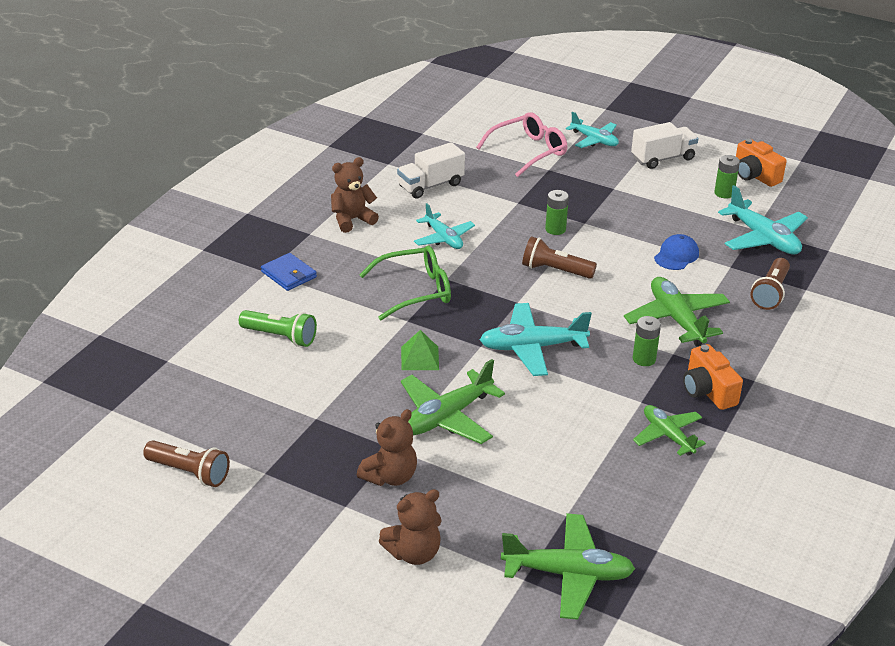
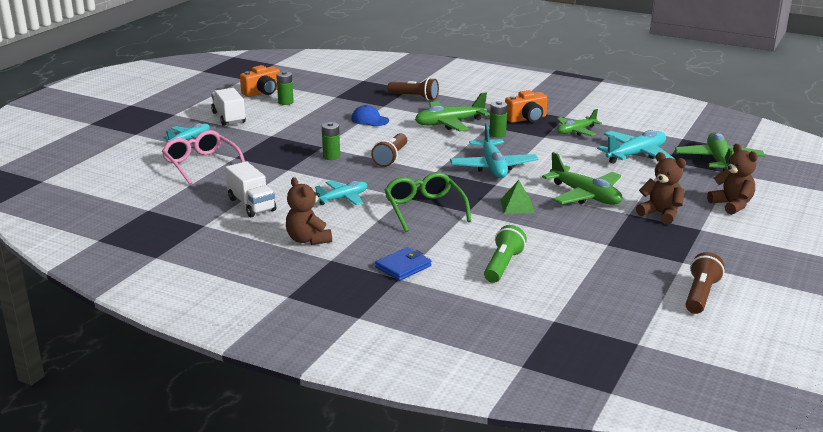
camera: 90 degrees left, 10 degrees down
turquoise plane [718,185,808,255] -> turquoise plane moved to [597,130,675,164]

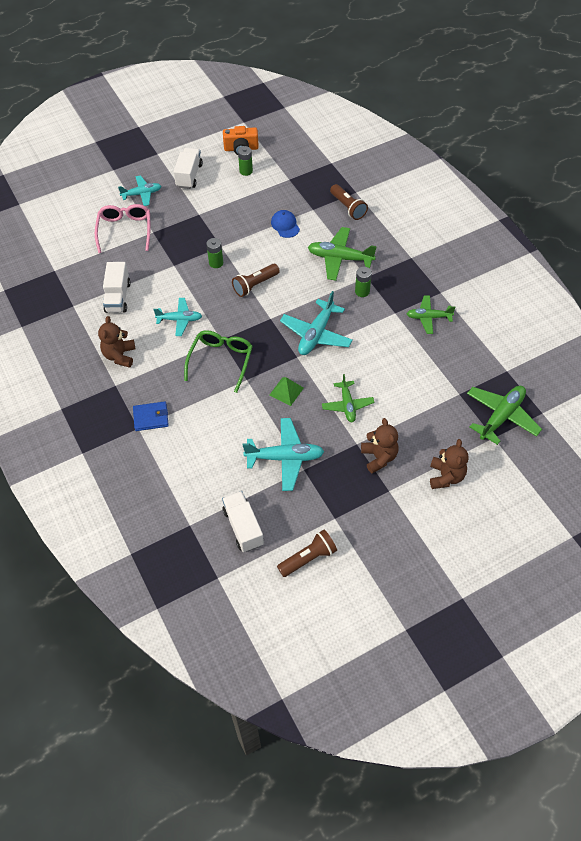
camera: 35 degrees right, 30 degrees up
green flashlight [484,225,527,283] -> none
orange camera [505,90,547,123] -> none
green plane [542,152,622,205] -> green plane [322,374,374,422], size x0.65
turquoise plane [597,130,675,164] -> turquoise plane moved to [243,418,324,491]
none -> white truck [222,491,264,552]

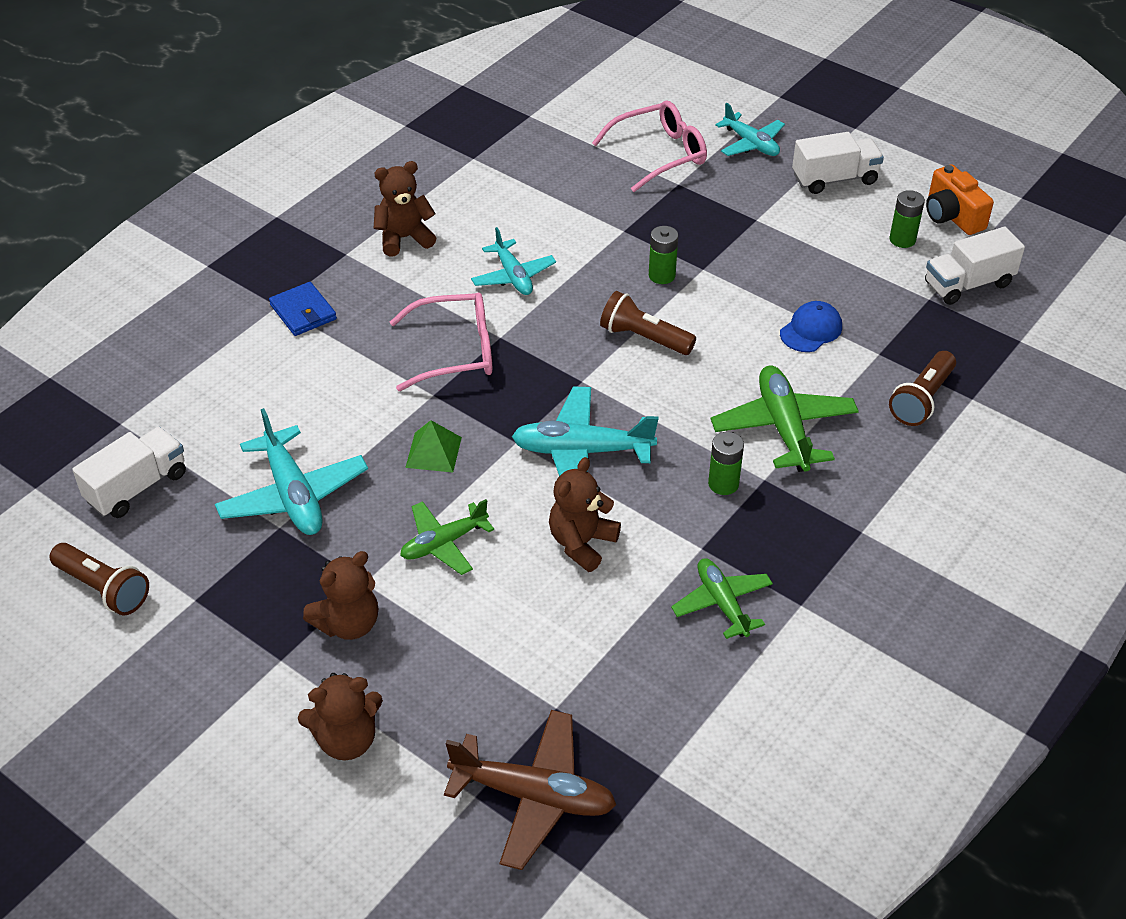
camera: 65 degrees right, 10 degrees down
white truck [103,262,131,313] -> white truck moved to [925,227,1025,305]
green glasses [184,330,253,393] -> pink glasses [390,293,492,391]
green plane [467,386,542,445] -> brown plane [444,710,616,870]
none -> brown teddy bear [549,457,621,572]

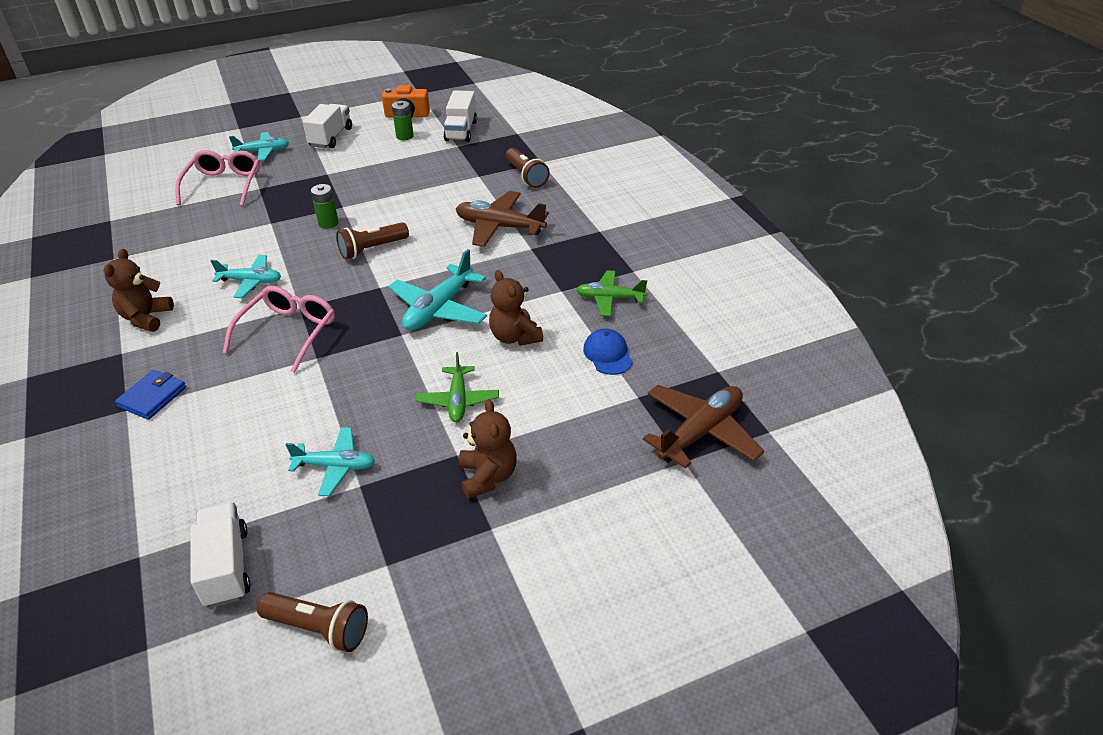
camera: 60 degrees left, 5 degrees down
brown flashlight [50,543,149,615] -> brown flashlight turned 45 degrees clockwise [257,592,368,652]
turquoise plane [215,408,368,535] -> turquoise plane [286,427,375,496], size x0.65
blue wallet [269,282,337,336] -> blue wallet turned 60 degrees counterclockwise [115,370,186,420]
brown teddy bear [298,673,383,760] -> none
green pyramid [405,420,462,472] -> none
green battery [708,432,744,495] -> none
green plane [711,365,859,472] -> brown plane [456,191,549,247]
blue cap [780,301,842,352] -> blue cap moved to [583,328,633,375]

